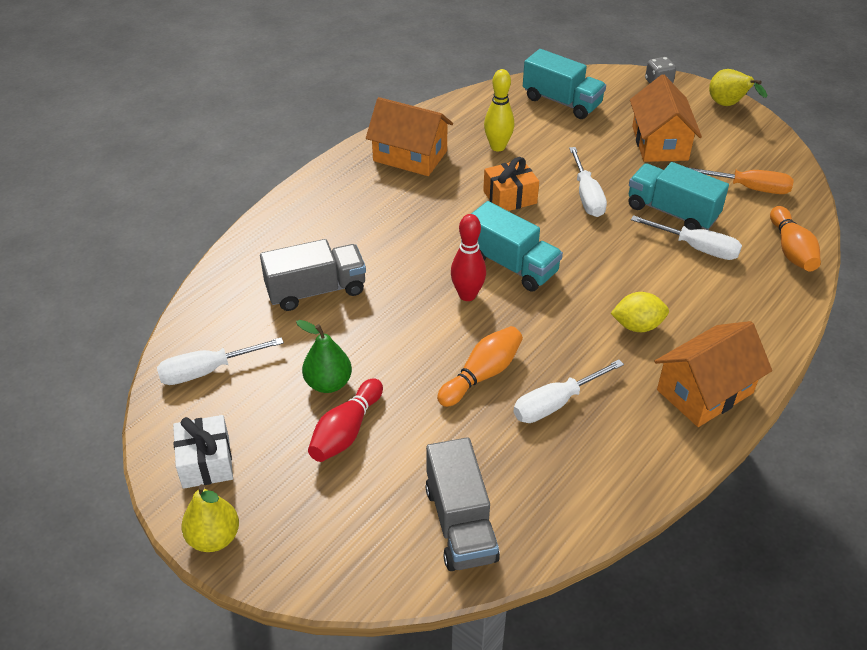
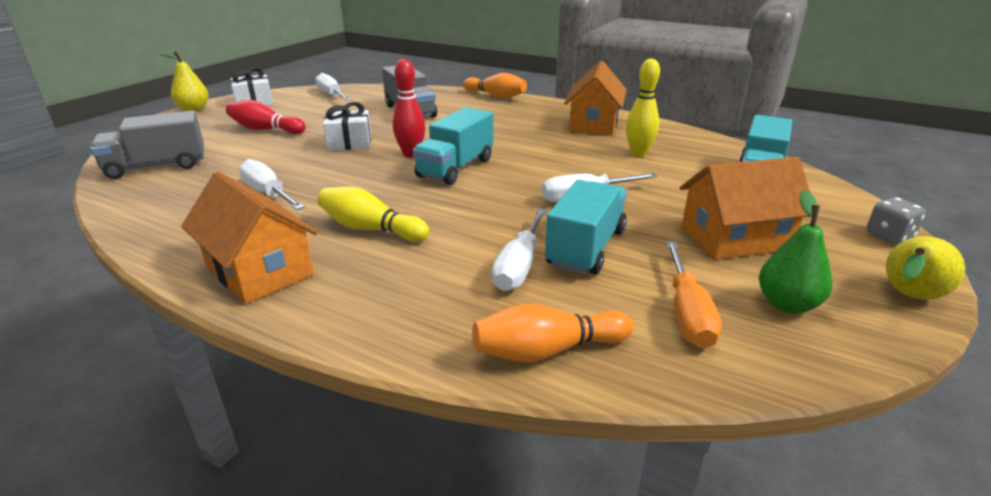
camera: 80 degrees right, 15 degrees down
green pear [296,320,352,393] -> green pear moved to [759,190,832,314]
orange bowling pin [437,326,523,407] -> orange bowling pin moved to [463,73,527,98]
orange gift [483,157,539,211] -> none
yellow lemon [611,292,669,332] -> yellow bowling pin [317,187,429,242]
none -> white gift [323,102,371,151]

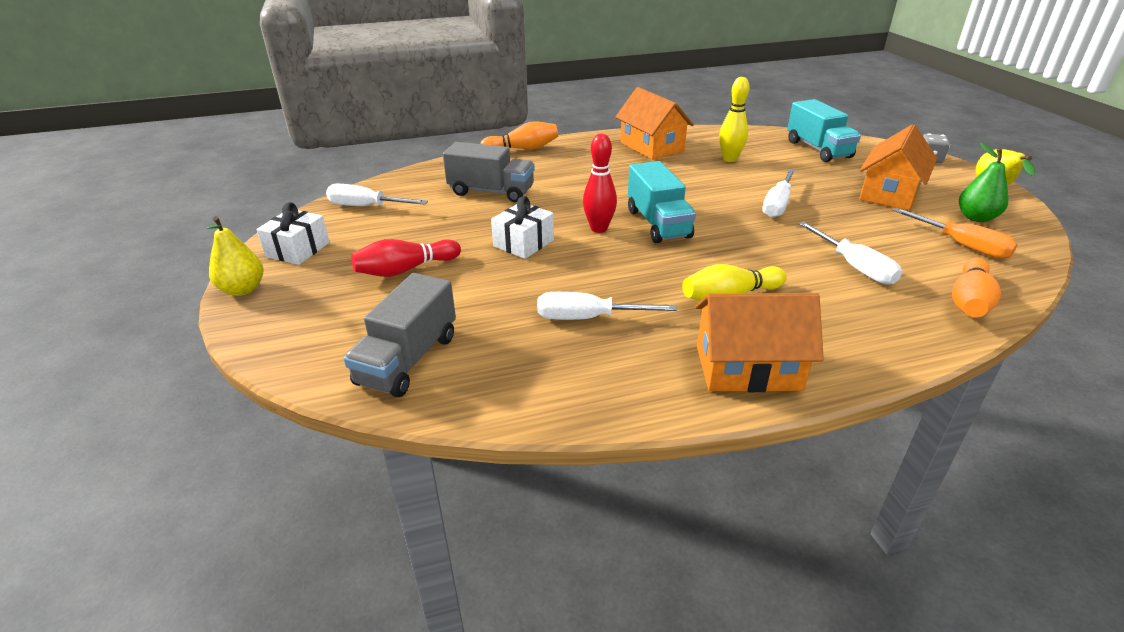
camera: 45 degrees left, 5 degrees up
turquoise truck [545,180,627,275] -> none

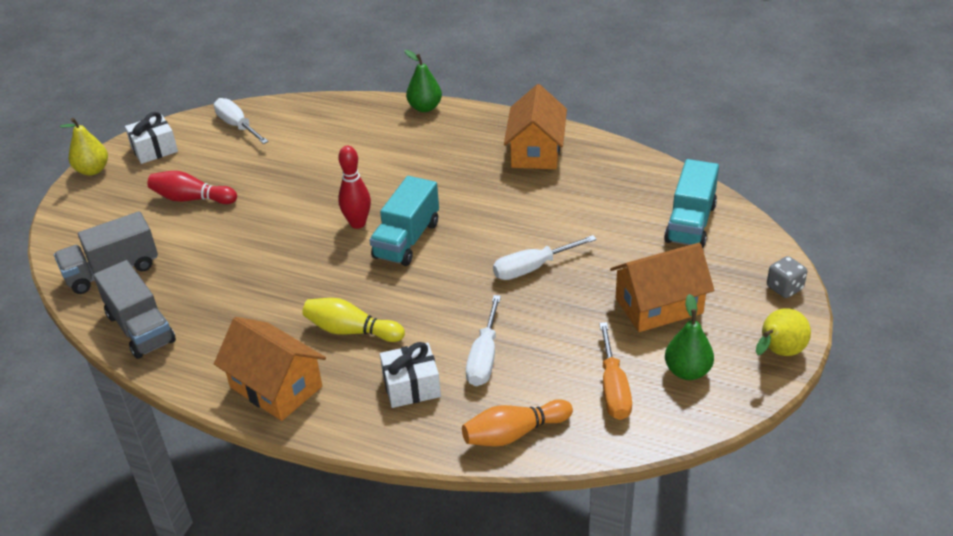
camera: 40 degrees right, 5 degrees up
grey truck [443,142,535,202] -> grey truck moved to [93,260,176,359]
orange bowling pin [480,121,558,149] -> green pear [405,50,442,112]
white gift [491,196,554,259] -> white gift moved to [380,342,441,408]
white screwdriver [537,292,677,320] -> none
yellow bowling pin [719,77,750,162] -> none

